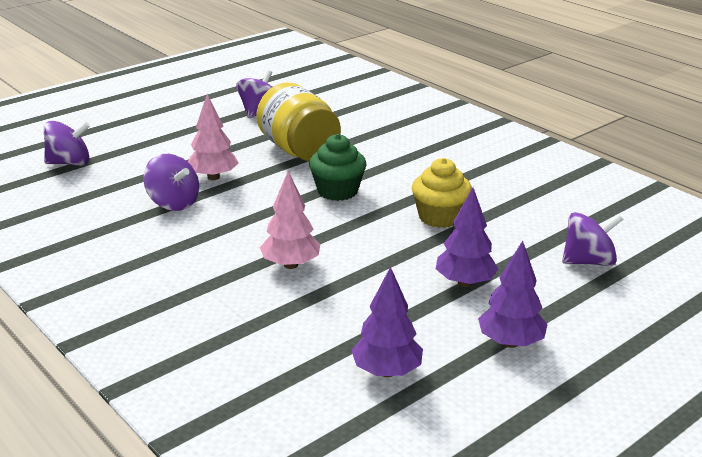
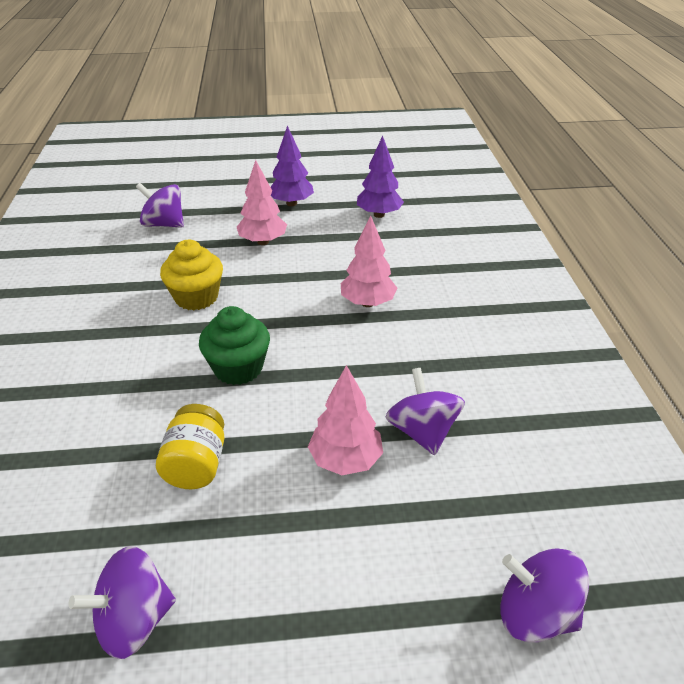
camera: 145 degrees left, 10 degrees up
yellow jar [256,83,341,161] -> yellow jar [156,404,224,489], size x0.60
purple tree [436,187,498,287] -> pink tree [237,160,287,245]

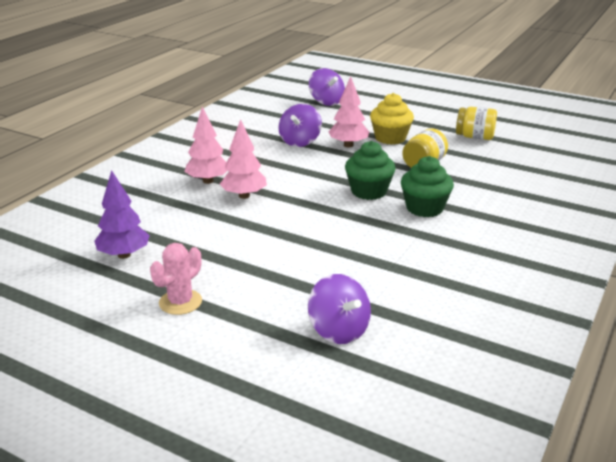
camera: 145 degrees left, 10 degrees down
purple spinning top [69,546,176,659] -> yellow jar [456,107,497,140]
yellow cupcake [160,240,223,311] -> yellow cupcake moved to [370,93,414,144]
pink tree [237,160,287,245] -> pink tree moved to [184,106,227,184]
purple tree [271,125,314,206] -> pink cactus [150,243,202,315]
none -> green cupcake [401,156,454,217]

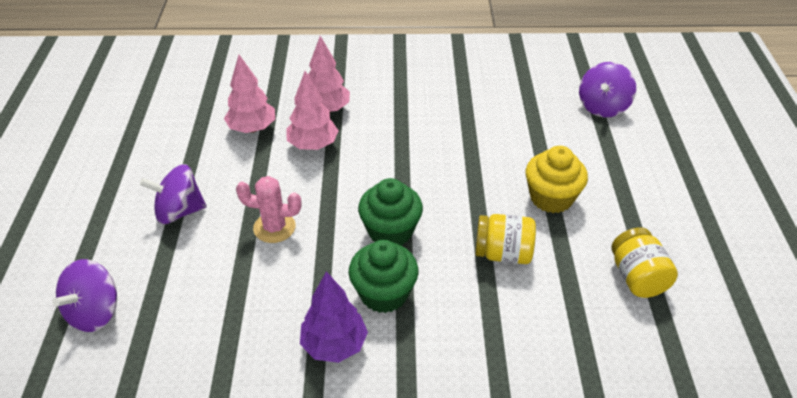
camera: 60 degrees right, 15 degrees up
purple tree [94,170,150,259] -> purple tree moved to [300,271,368,363]
pink cactus [150,243,202,315] -> pink cactus moved to [236,176,301,243]
purple spinning top [278,104,322,147] -> purple spinning top moved to [140,164,207,224]
pink tree [328,76,369,147] -> pink tree moved to [224,55,275,133]

